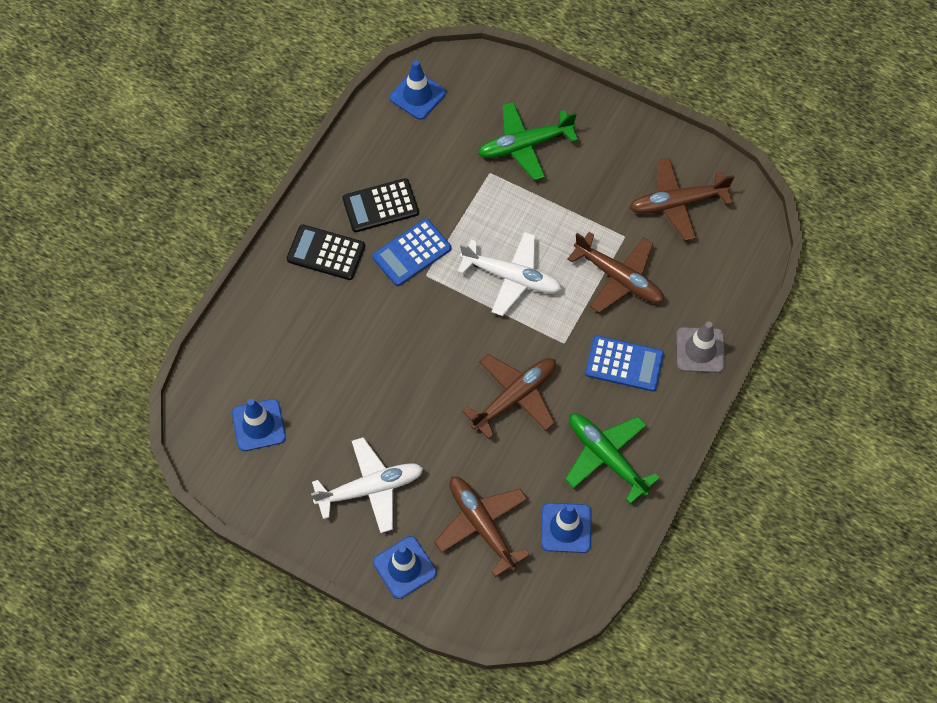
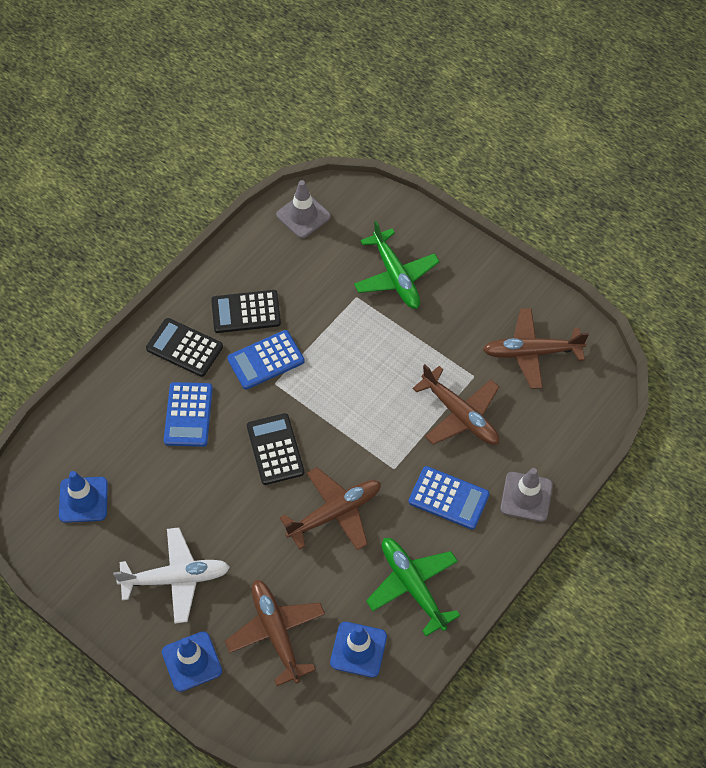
camera: 10 degrees right, 5 degrees down
blue traffic cone [389,60,446,120] -> grey traffic cone [276,180,331,238]
white plane [457,232,562,316] -> none
green plane [478,102,578,180] -> green plane turned 105 degrees counterclockwise [354,221,440,309]
none -> blue calculator [164,382,213,447]
none -> black calculator [247,413,304,485]

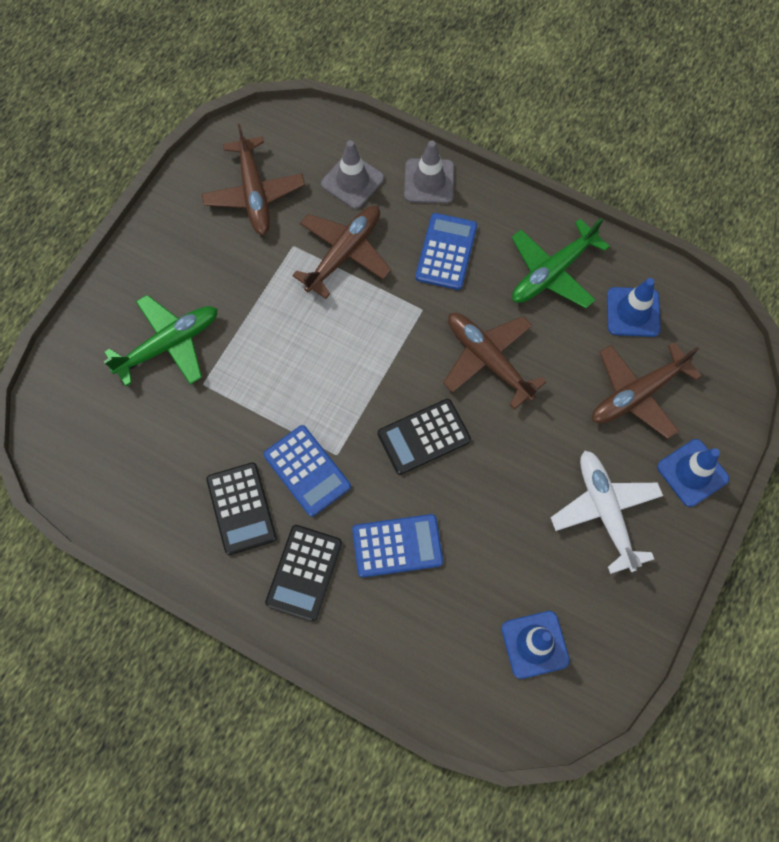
camera: 100 degrees left, 10 degrees up
grey traffic cone [276,180,331,238] -> grey traffic cone moved to [321,140,384,209]

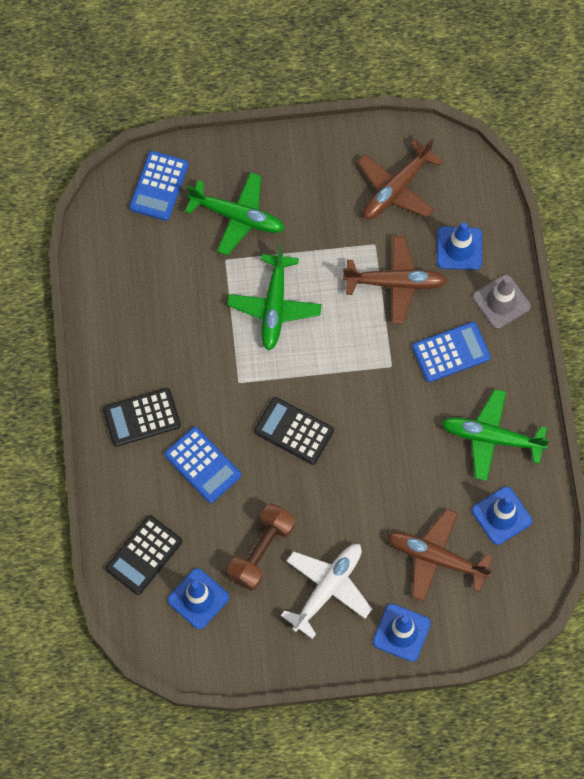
camera: 55 degrees right, 0 degrees up
black calculator [206,462,277,555] -> black calculator moved to [105,515,182,595]
blue calculator [263,425,351,517] -> blue calculator moved to [129,151,189,221]
grey traffic cone [321,140,384,209] -> blue traffic cone [437,222,482,270]
brown plane [443,313,547,410] -> none
none -> green plane [227,245,322,351]
none -> brown dumbbell [227,503,295,591]

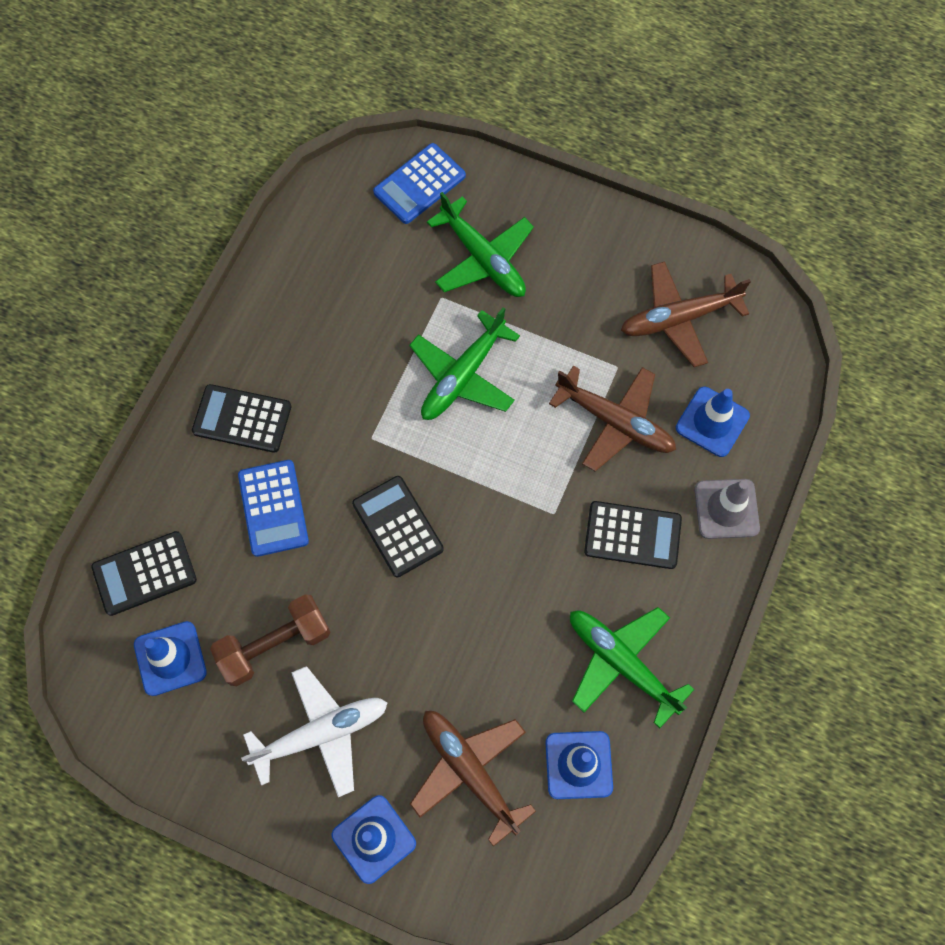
camera: 30 degrees right, 0 degrees up
blue calculator [412,322,491,382] -> black calculator [584,501,682,569]

